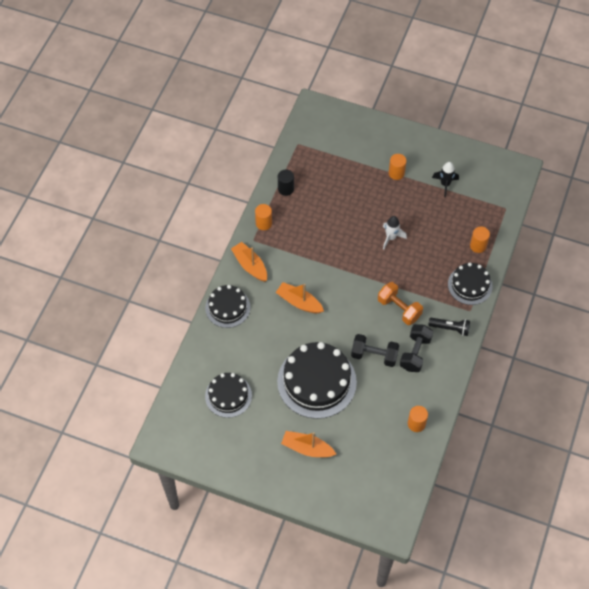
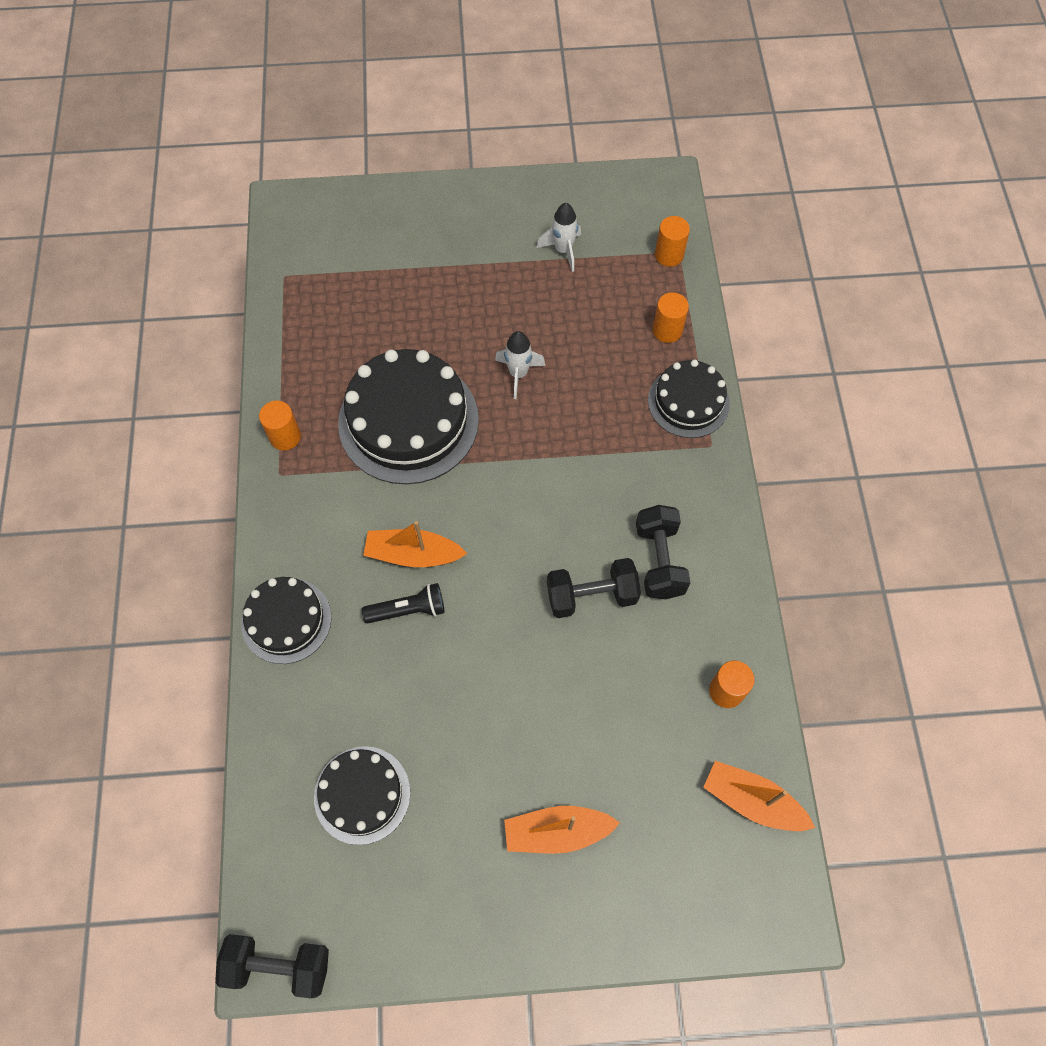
camera: 25 degrees left, 5 degrees up
orange boat [231,242,267,282] -> orange boat moved to [703,761,815,831]
black cake [277,342,357,419] -> black cake moved to [338,349,479,484]
black cylinder [278,169,294,196] -> none
orange dumbbell [378,282,423,325] -> none
orange cylinder [389,154,406,180] -> orange cylinder moved to [655,216,690,267]
black flashlight [428,318,470,336] -> black flashlight moved to [362,583,444,624]
black rocket [432,162,459,197] -> white rocket [536,203,581,272]
none -> black dumbbell [215,934,329,998]

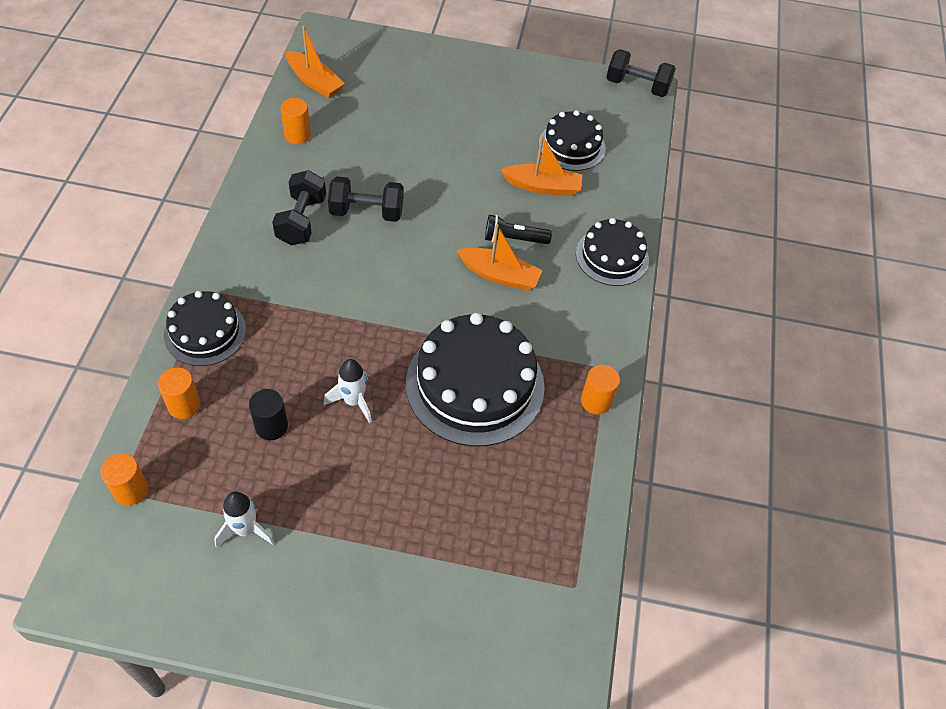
camera: 170 degrees left, 10 degrees down
orange boat [504,806,620,854] -> orange boat moved to [500,135,583,196]
none -> black cylinder [249,389,288,440]

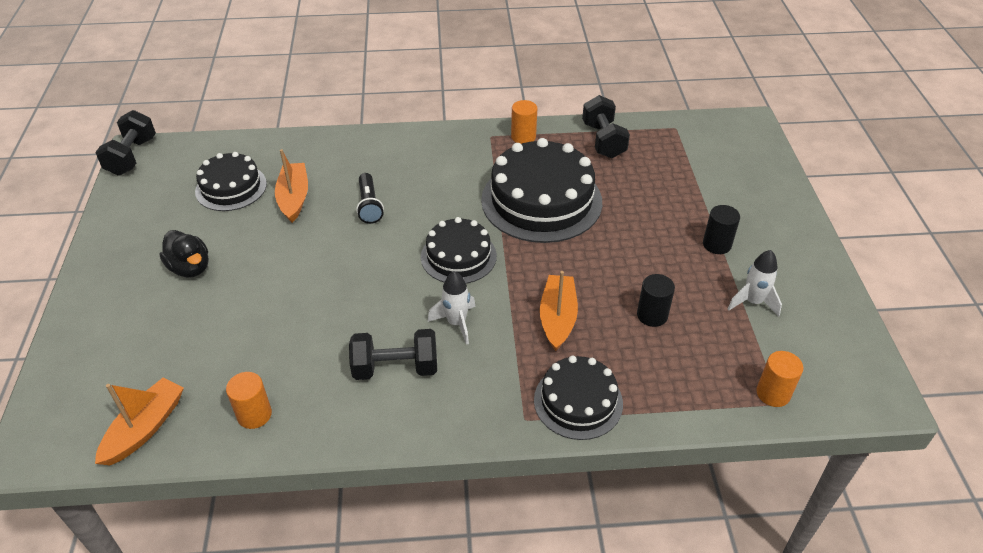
camera: 100 degrees left, 10 degrees down
orange cylinder [158,367,201,419] -> none
white rocket [324,359,372,423] -> white rocket moved to [428,271,476,345]
black dumbbell [328,176,403,222] -> black dumbbell moved to [582,95,630,158]
orange boat [457,224,543,291] -> orange boat moved to [540,271,578,351]
black cake [576,218,649,286] -> black cake moved to [421,217,497,284]
none -> black duck [159,230,209,278]
none -> black cylinder [703,205,740,254]

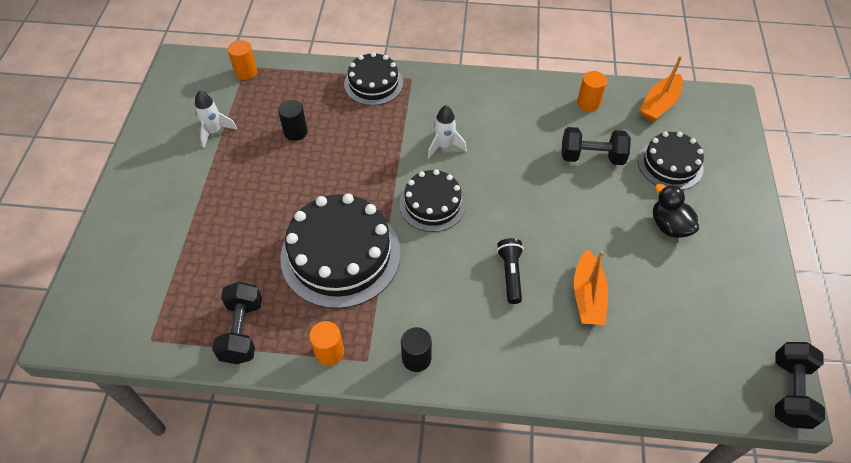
camera: 170 degrees left, 10 degrees up
black cake [195,152,267,211] -> black cake moved to [638,132,704,190]
black dumbbell [349,329,437,380] -> black dumbbell moved to [561,127,631,165]
orange boat [540,271,578,351] -> none
black cylinder [703,205,740,254] -> black cylinder moved to [401,327,432,372]

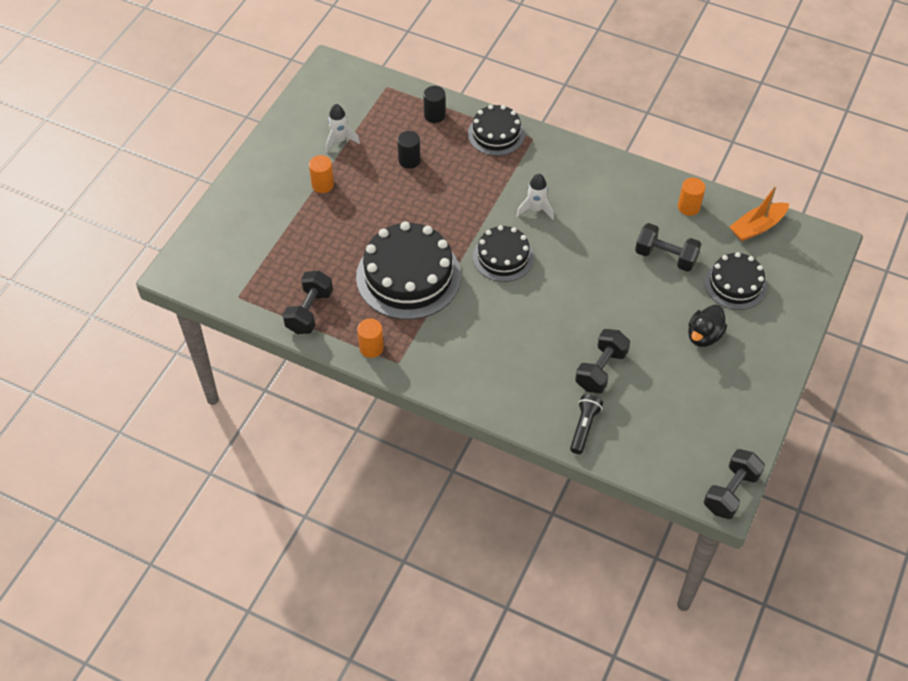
camera: 20 degrees right, 0 degrees up
orange cylinder [228,40,257,80] -> orange cylinder moved to [309,155,334,193]
black cylinder [401,327,432,372] -> black cylinder moved to [423,86,446,123]
black flashlight [497,238,524,304] -> black flashlight moved to [570,395,603,454]
orange boat [574,249,608,325] -> black dumbbell [575,329,630,393]
black duck [653,184,699,238] -> black duck turned 135 degrees counterclockwise [688,305,727,347]

